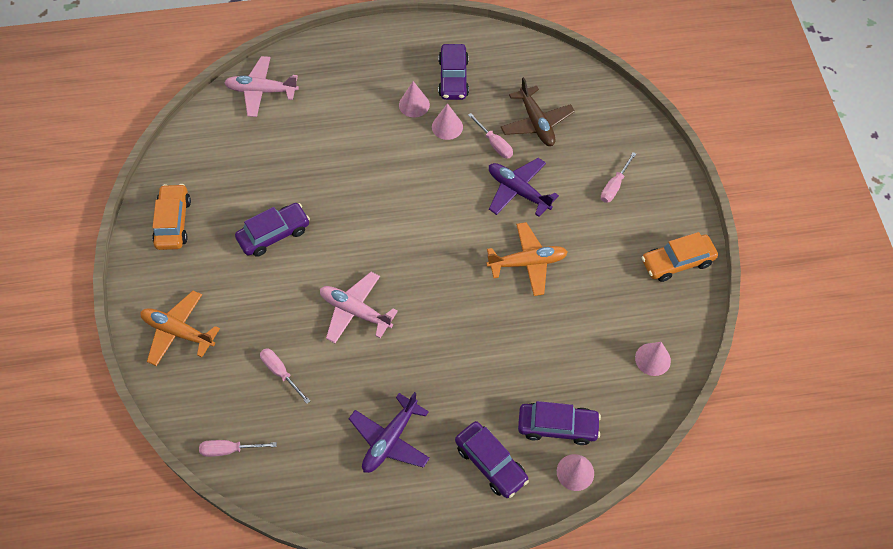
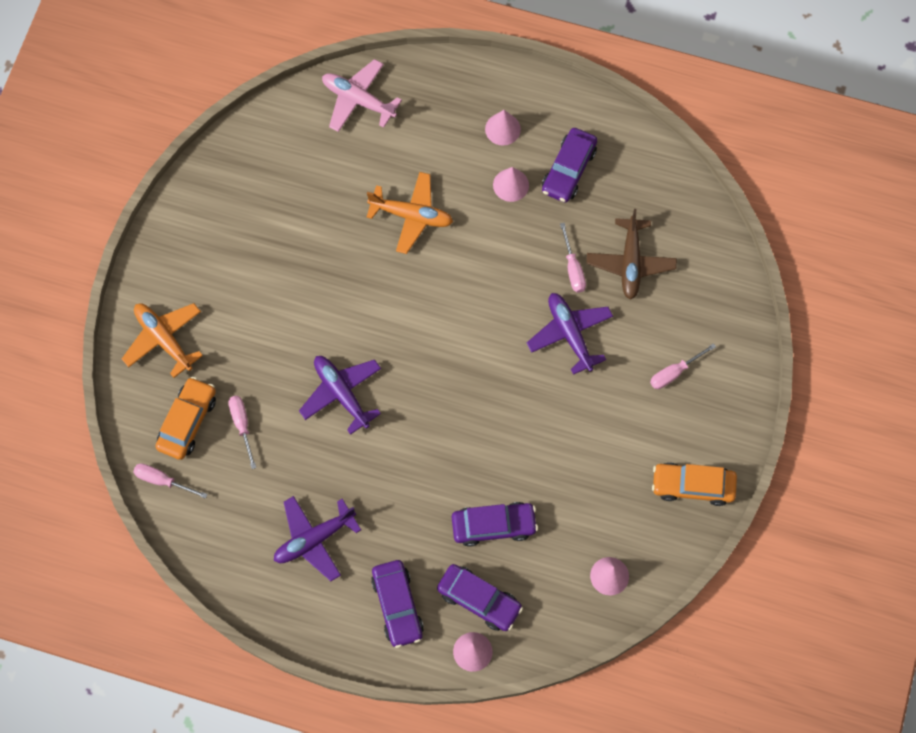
camera: 25 degrees right, 10 degrees up
orange car [152,184,191,250] -> orange car moved to [155,377,216,460]
purple car [235,203,310,257] -> purple car moved to [452,502,538,547]
pink plane [320,272,398,343] -> purple plane [299,356,381,435]
pink cone [432,103,463,140] -> pink cone moved to [485,110,521,145]
orange plane [487,222,568,296] -> orange plane moved to [367,172,453,254]

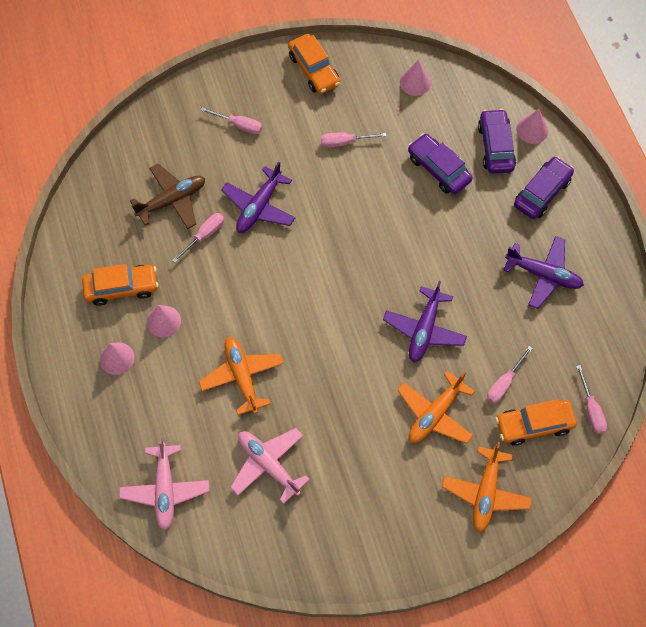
camera: 125 degrees left, 5 degrees down
purple car [542,128,597,203] -> orange car [82,264,158,306]
none -> pink plane [230,428,310,504]
none -> pink screwdriver [321,132,386,147]
none -> orange plane [398,370,475,444]

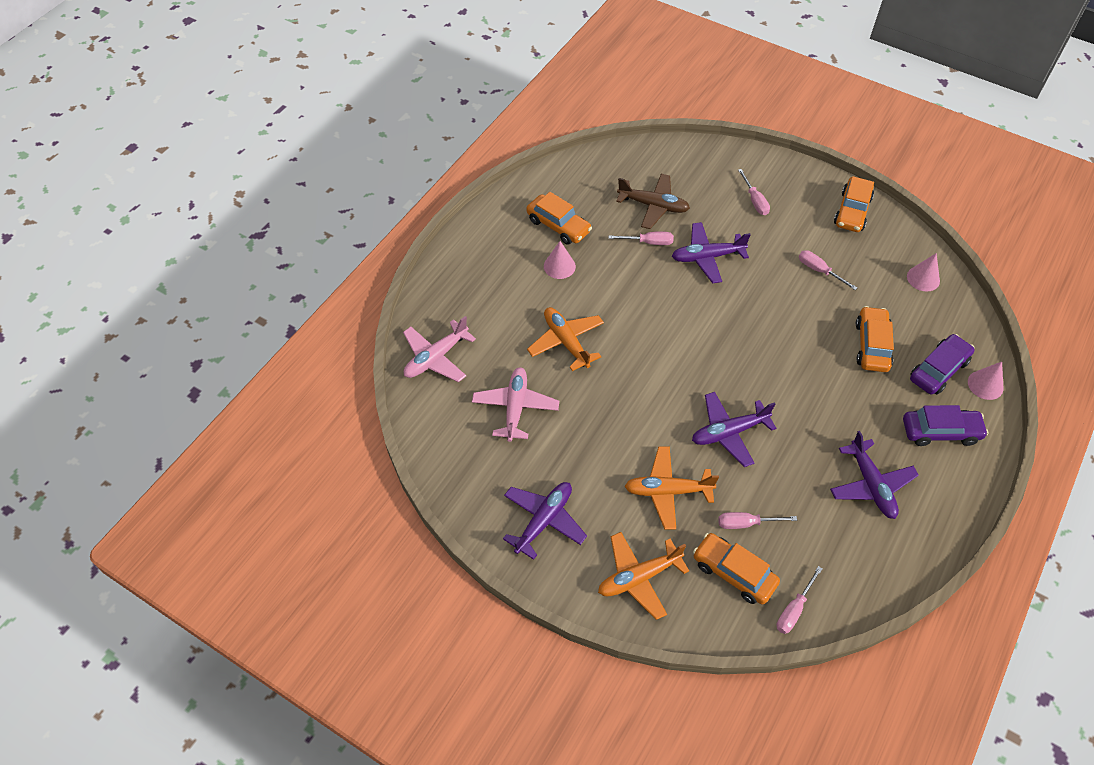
camera: 50 degrees right, 10 degrees down
pink cone [100,342,135,375] -> none
orange plane [198,337,284,415] -> orange plane turned 60 degrees counterclockwise [527,307,604,371]
purple car [408,133,472,194] -> orange car [856,306,894,372]
none -> purple plane [503,482,587,560]

